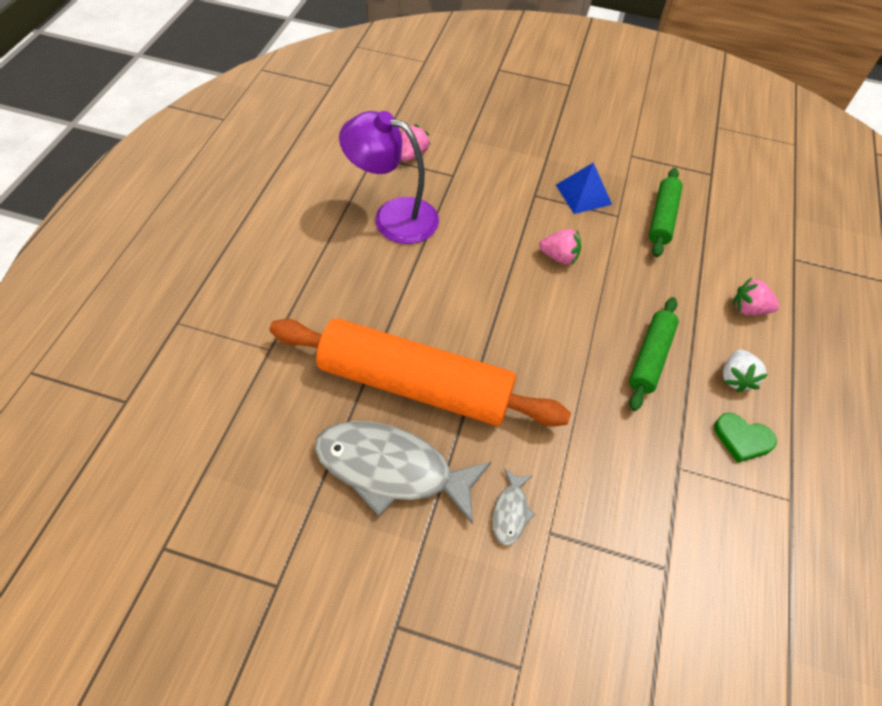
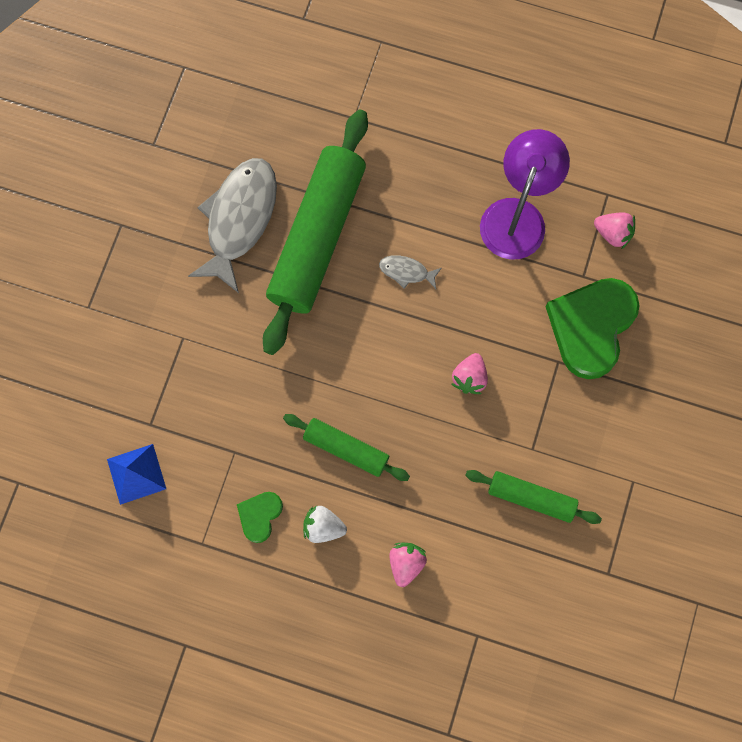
camera: 95 degrees right, 20 degrees up
orange rolling pin [270,319,571,427] -> green rolling pin [263,109,368,355]
grey fish [492,469,535,546] -> grey fish moved to [379,255,442,289]
blue pyramid [556,162,612,214] -> blue pyramid moved to [107,444,166,505]
none -> green heart [545,278,640,379]

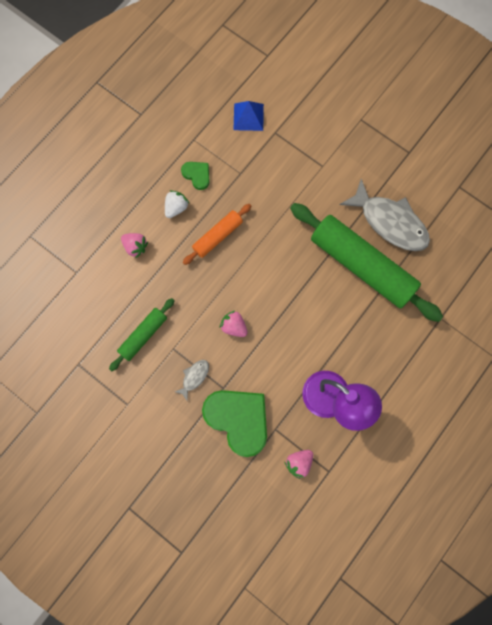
camera: 110 degrees right, 0 degrees up
green rolling pin [283,414,410,481] -> orange rolling pin [183,204,251,265]
grey fish [379,255,442,289] -> grey fish moved to [175,360,209,401]

